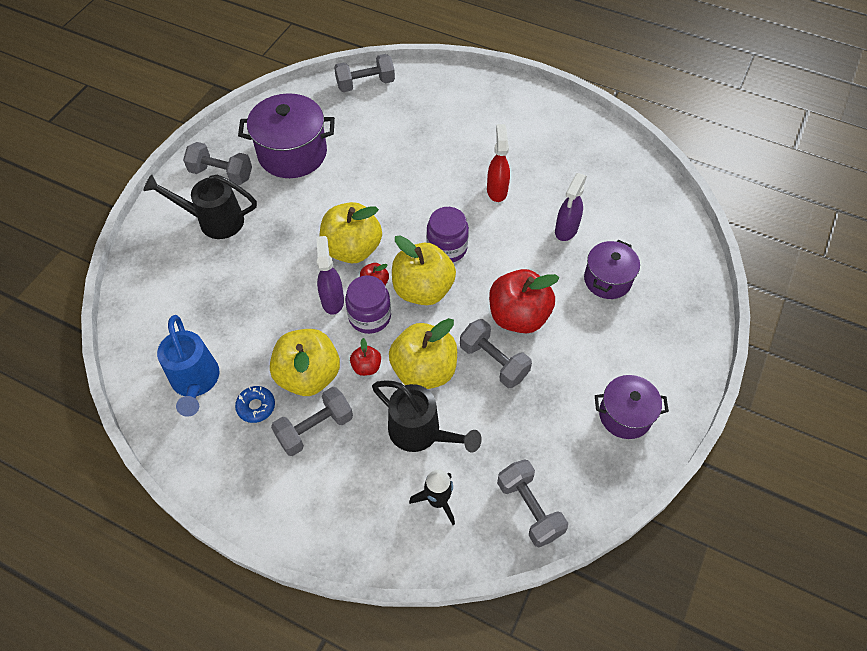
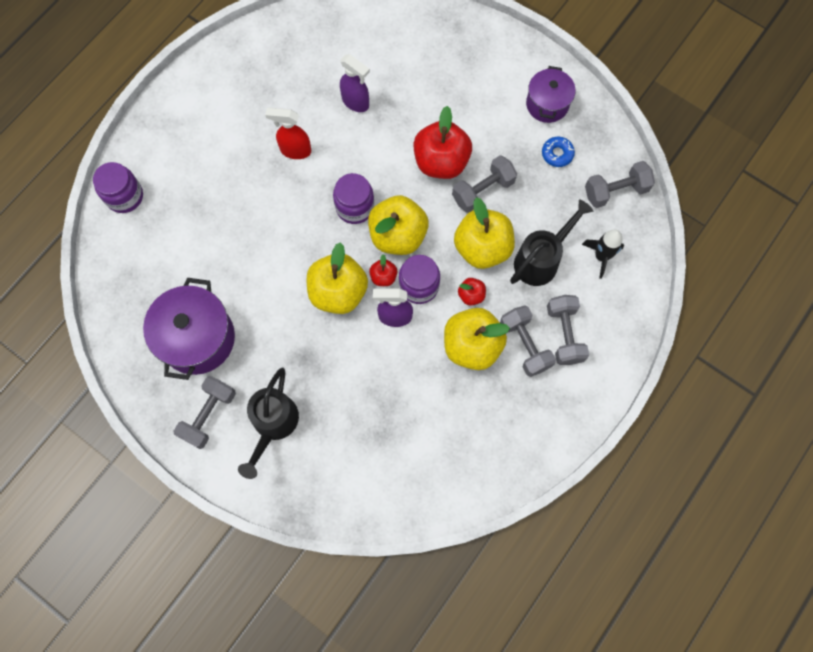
camera: 80 degrees left, 15 degrees up
blue watering can [157,315,219,417] -> none
blue donut [235,386,275,423] -> blue donut moved to [542,137,575,167]
grey dumbbell [334,54,395,92] -> grey dumbbell moved to [547,295,589,365]
purple pot [584,240,640,299] -> none
none -> purple jar [93,162,143,213]

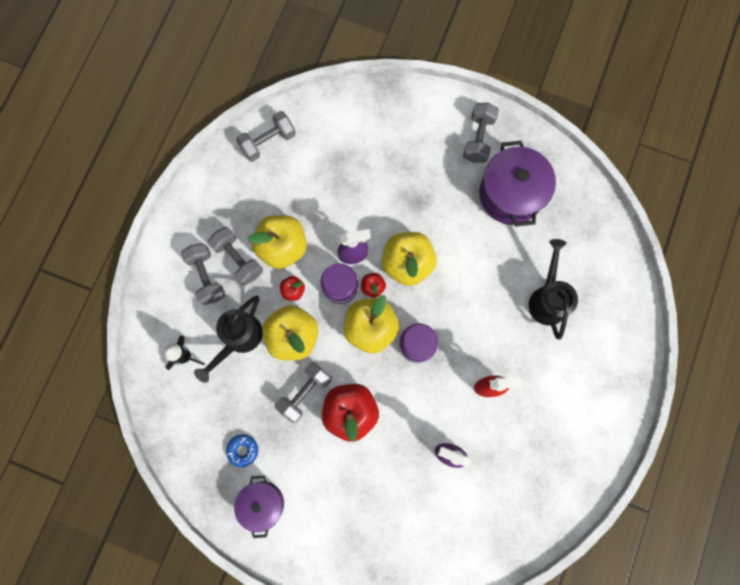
camera: 165 degrees right, 5 degrees up
purple jar [93,162,143,213] -> none
black watering can [238,368,299,479] -> black watering can moved to [529,239,578,340]
grey dumbbell [585,161,655,208] -> grey dumbbell moved to [236,111,296,162]

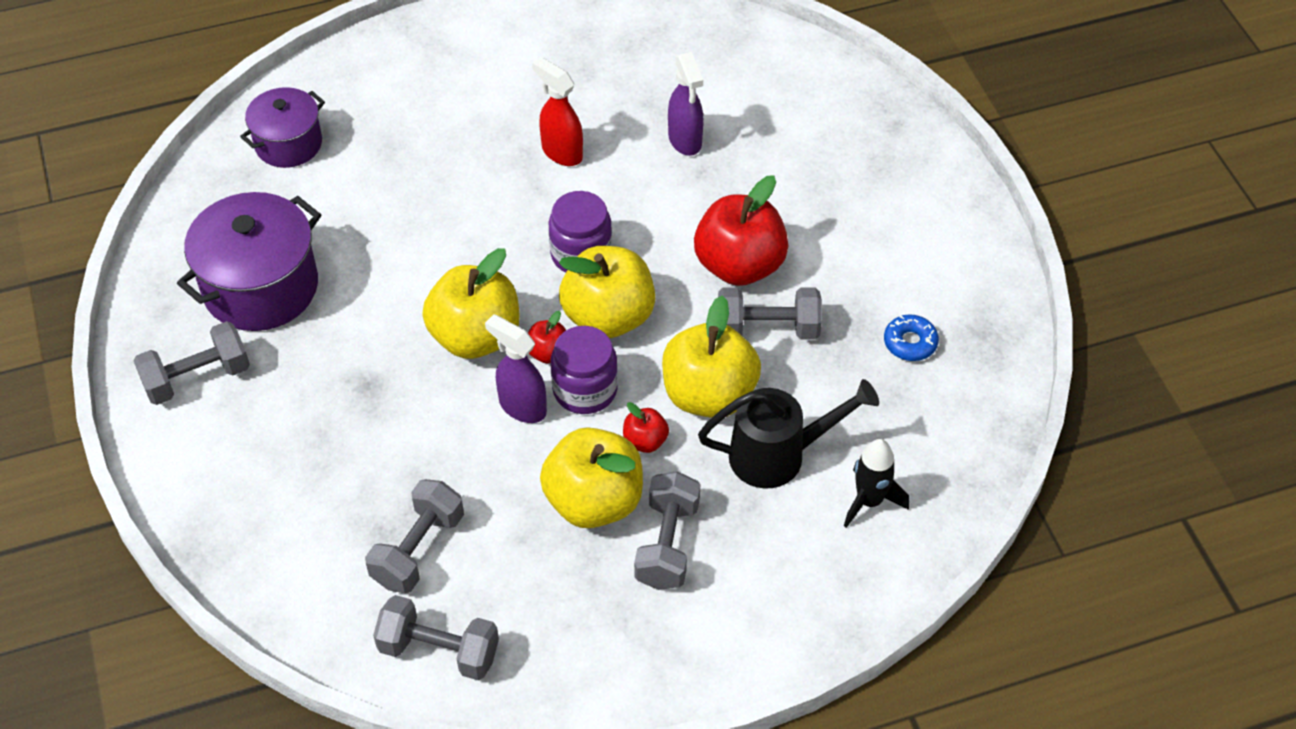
camera: 130 degrees left, 25 degrees down
grey dumbbell [180,243,226,305] -> grey dumbbell moved to [365,479,464,593]
purple pot [234,476,284,538] -> purple pot moved to [240,87,325,168]
black watering can [529,239,578,340] -> none

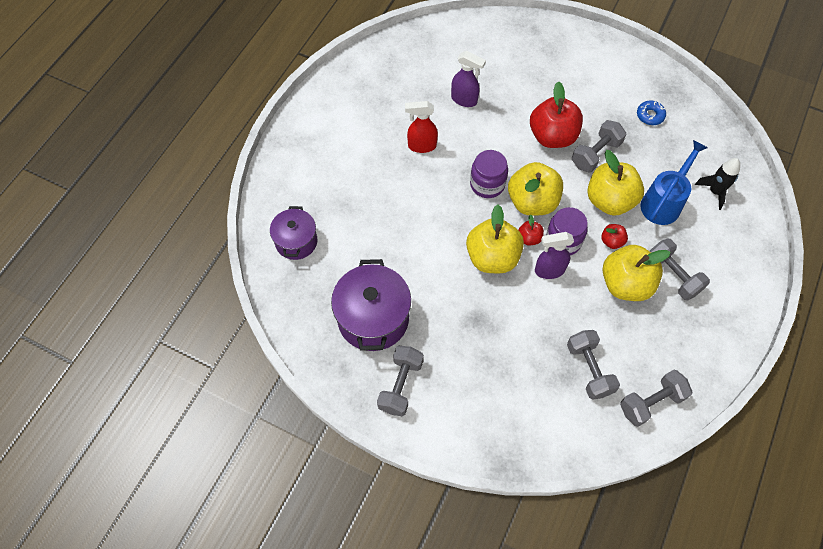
camera: 45 degrees left, 10 degrees up
black watering can [698,379,879,489] -> blue watering can [640,140,708,225]

